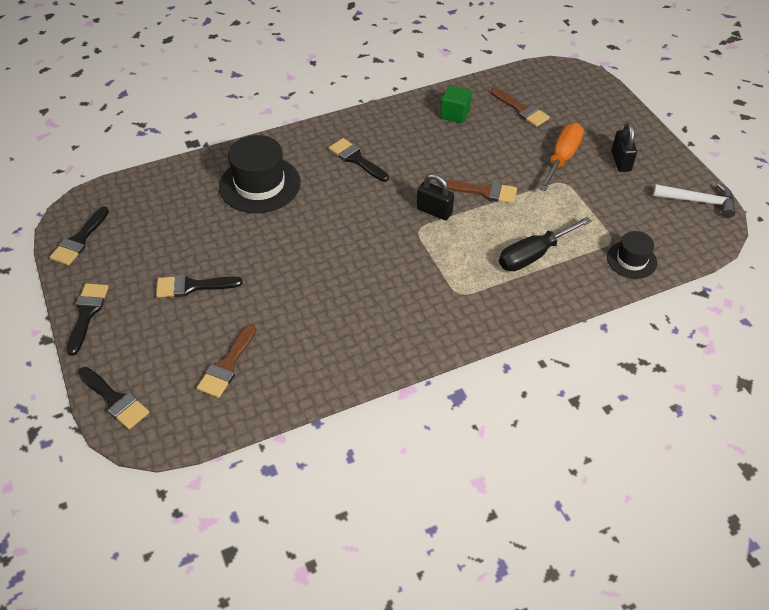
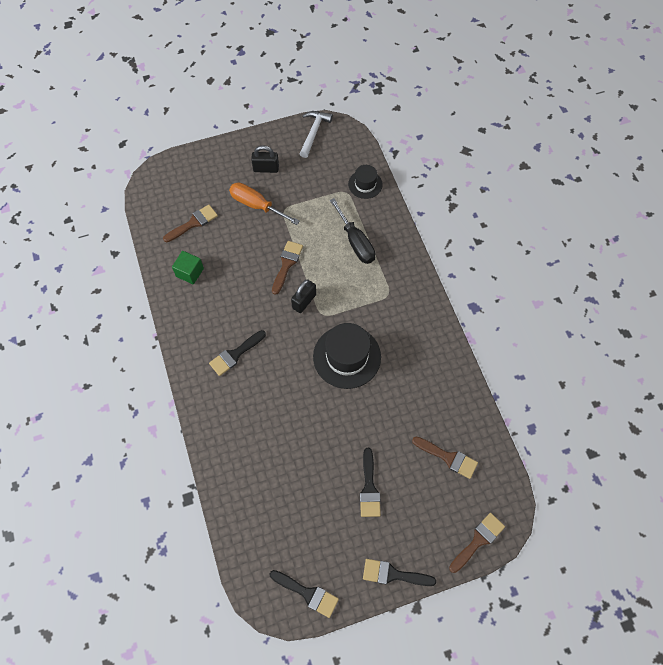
camera: 85 degrees left, 15 degrees up
black brush [78,367,149,429] -> brown brush [449,513,505,573]
black hat [219,135,301,213] -> black hat moved to [313,323,381,389]

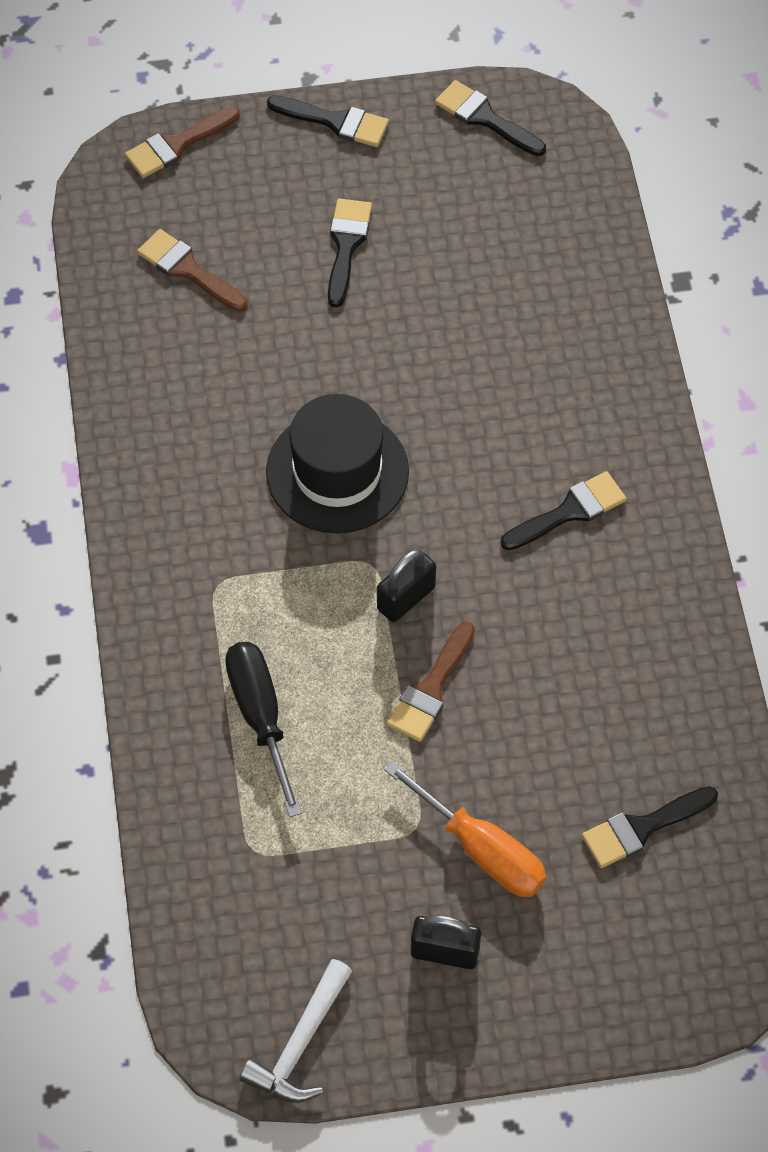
camera: 170 degrees left, 5 degrees down
brown brush [163,205,218,242] -> black brush [582,786,718,868]
green cube [172,251,204,284] -> none
black hat [348,165,383,199] -> none

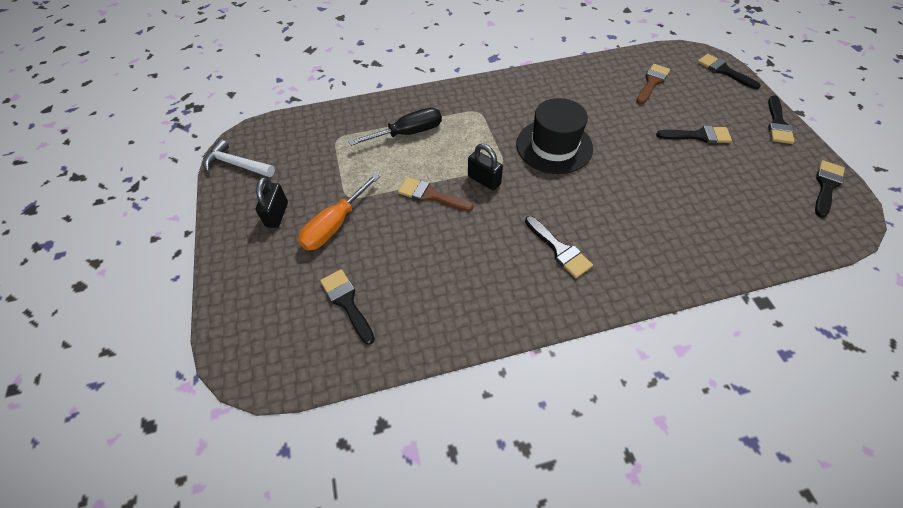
camera: 85 degrees right, 5 degrees down
brown brush [125,107,240,178] -> black brush [697,54,761,89]

